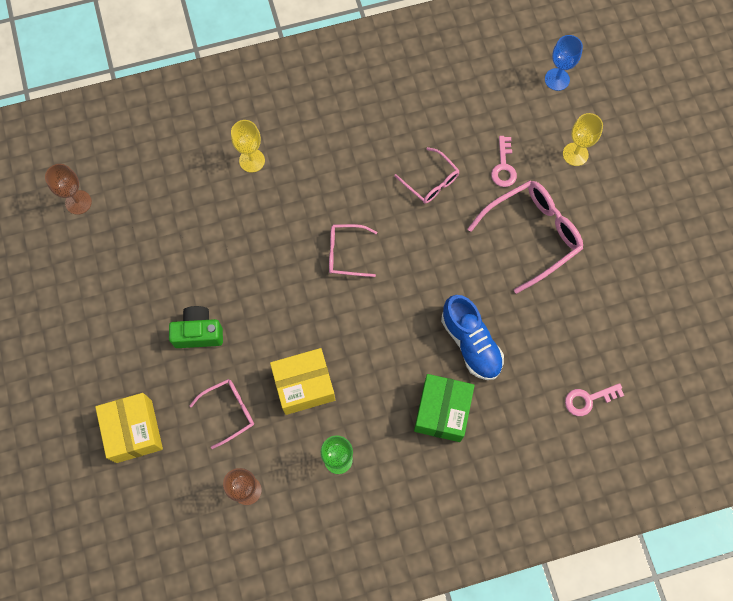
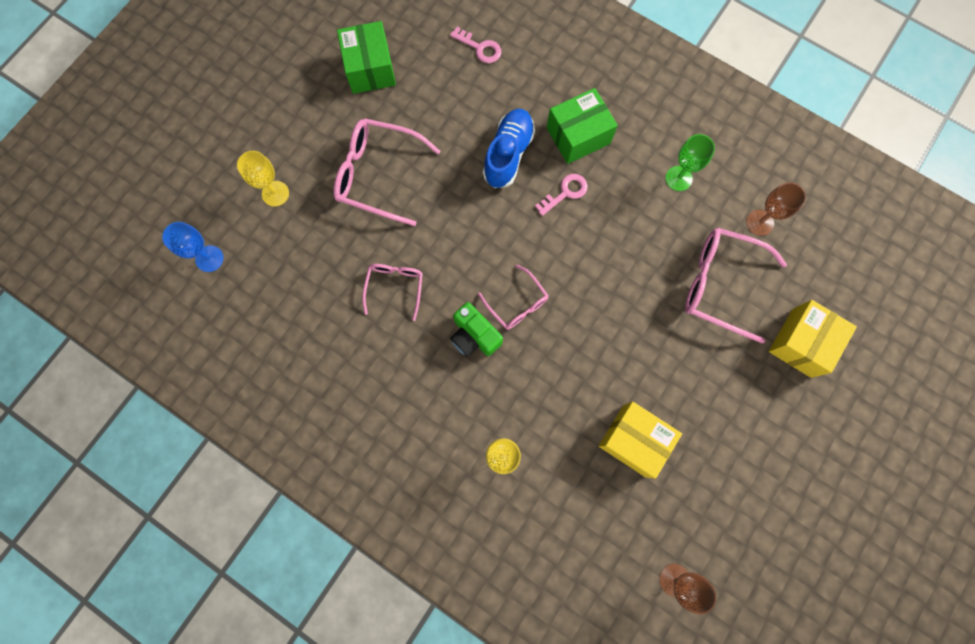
camera: 130 degrees left, 5 degrees up
green camera [169,306,223,348] -> green camera moved to [450,302,503,357]
pink glasses [189,379,254,449] -> pink glasses [685,227,787,344], size x1.73
yellow box [270,348,335,415] -> yellow box moved to [599,402,682,479]
pink key [491,136,517,187] -> pink key moved to [535,174,588,216]
none -> green box [337,21,396,94]

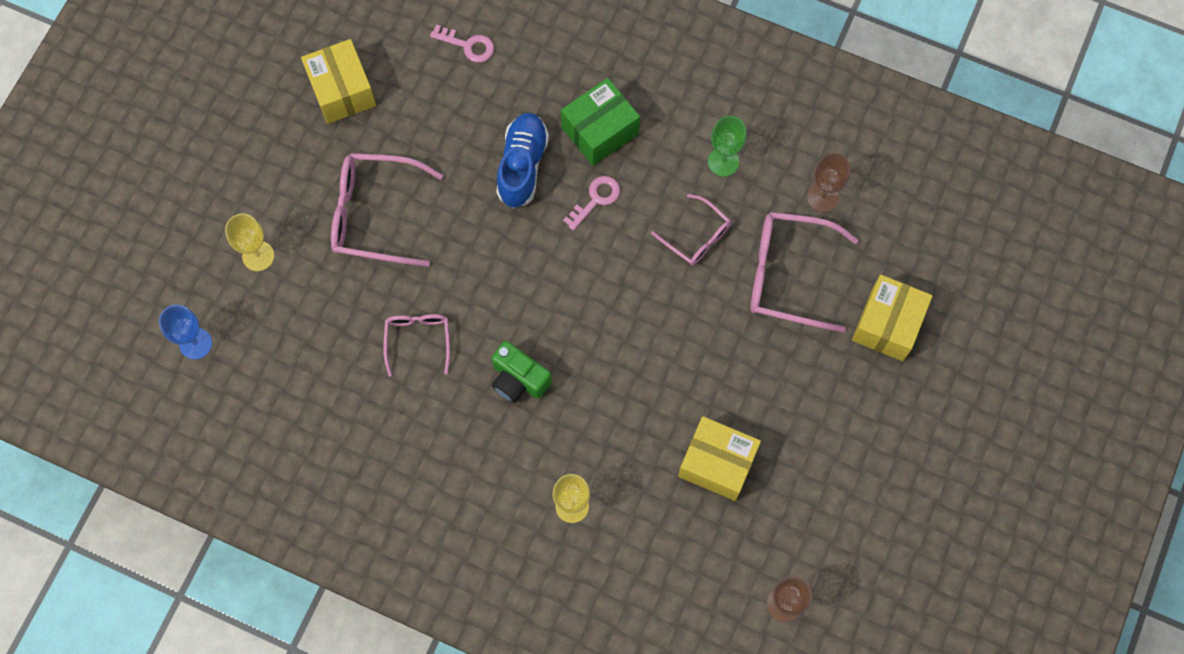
camera: 10 degrees left, 5 degrees down
green box [337,21,396,94] -> yellow box [301,39,376,124]
pink glasses [478,264,549,330] -> pink glasses moved to [651,194,731,265]

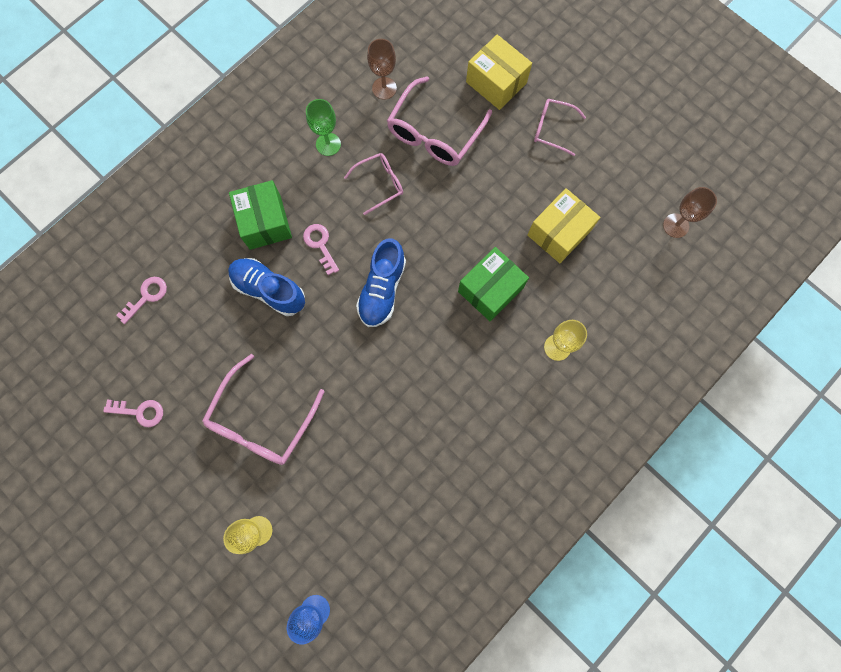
camera: 70 degrees left, 5 degrees up
yellow box [301,39,376,124] -> pink key [103,399,163,427]
pink glasses [383,314,450,377] -> pink glasses moved to [534,99,586,156]
green camera [492,341,552,403] -> none
none -> blue shoe [356,238,406,327]
none -> green box [458,247,529,322]

